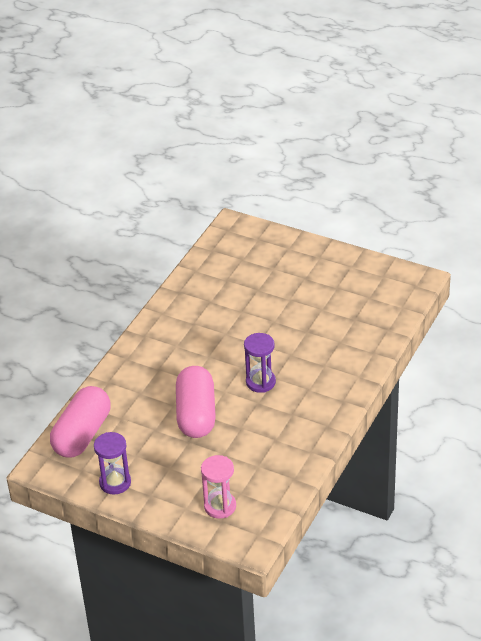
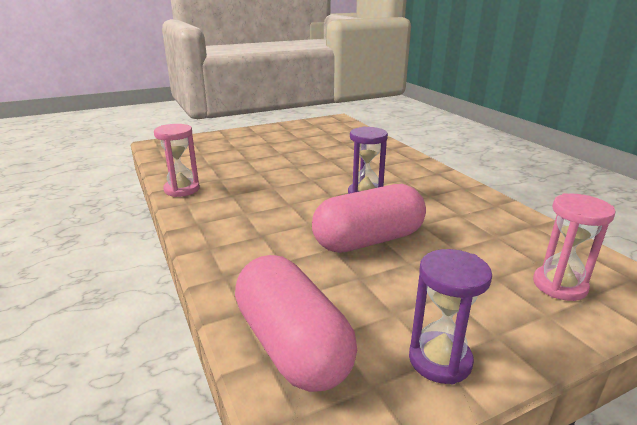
camera: 55 degrees left, 15 degrees down
pink capsule [176,366,216,438] -> pink capsule turned 60 degrees counterclockwise [312,184,426,253]
none -> pink hourglass [154,124,200,197]

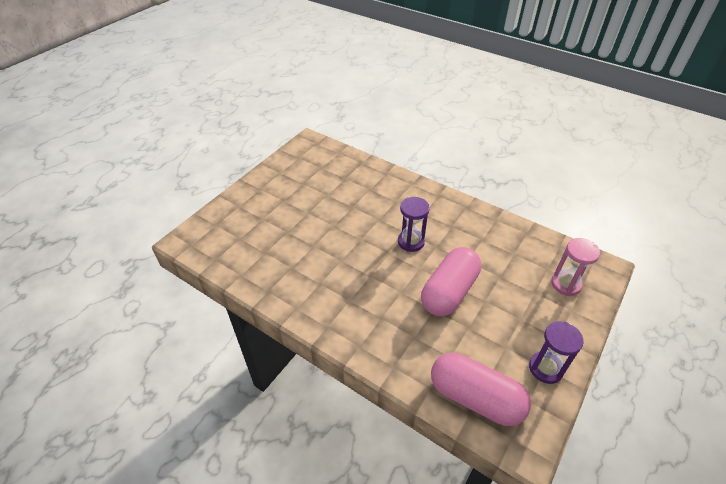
camera: 30 degrees left, 20 degrees up
pink hourglass [154,124,200,197] -> none

